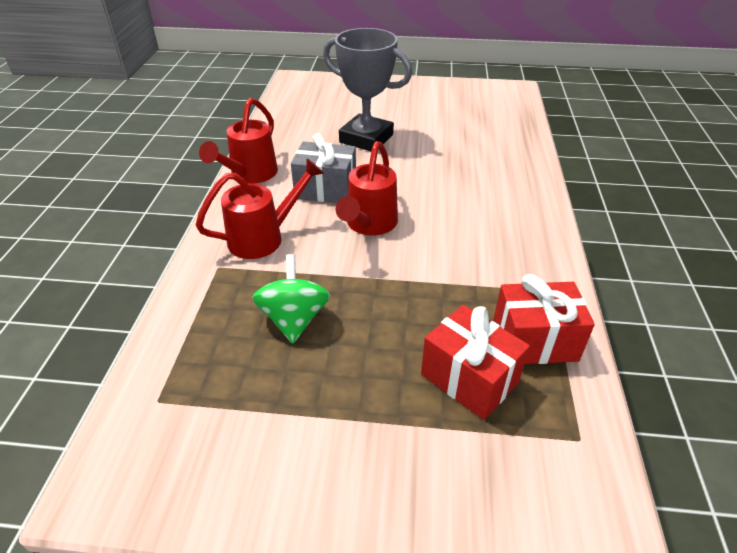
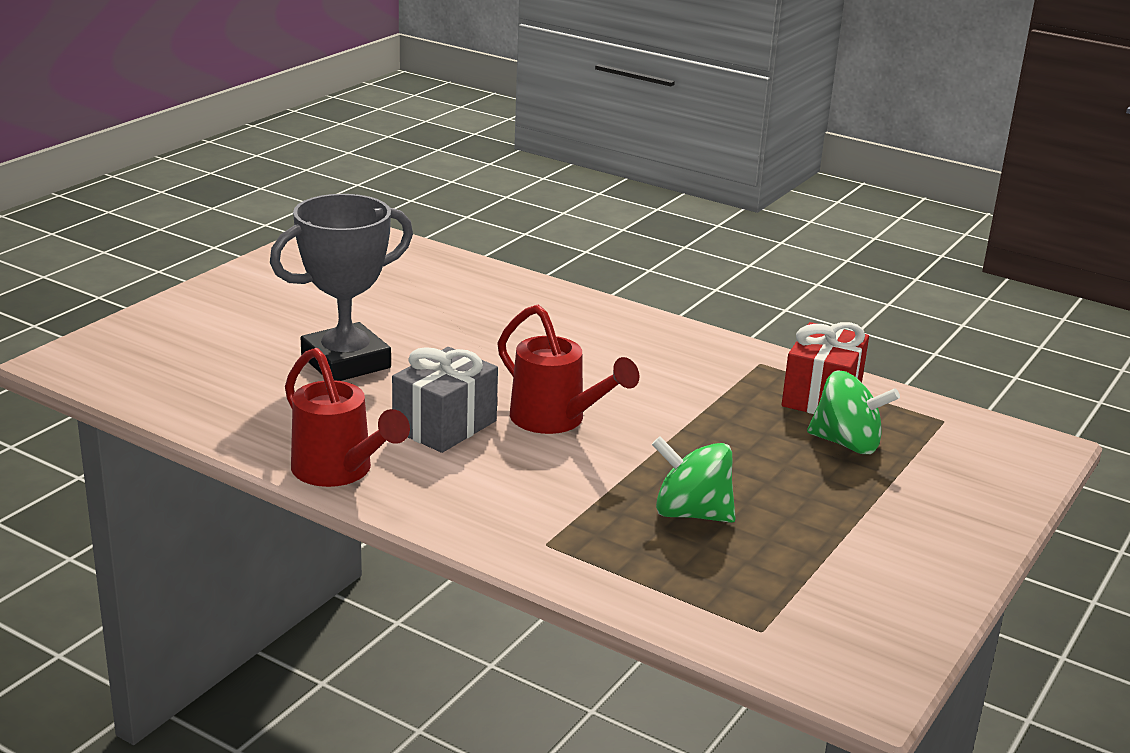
camera: 65 degrees left, 15 degrees down
red watering can [196,158,324,259] -> none
red gift [421,305,530,420] -> green spinning top [807,370,900,454]

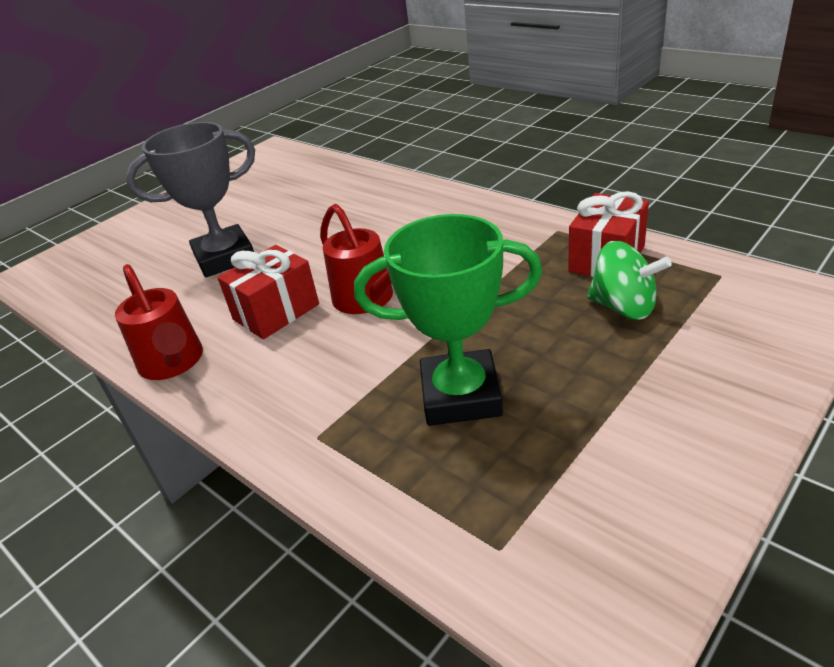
camera: 15 degrees right, 10 degrees up
grey gift [392,347,498,453] -> red gift [217,245,319,339]
green spinning top [652,437,736,523] -> green trophy [354,214,542,426]

